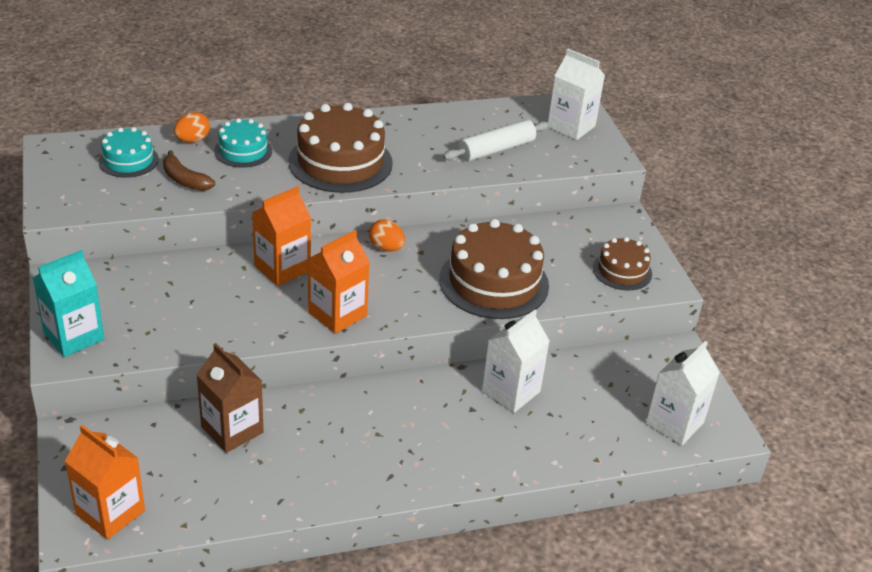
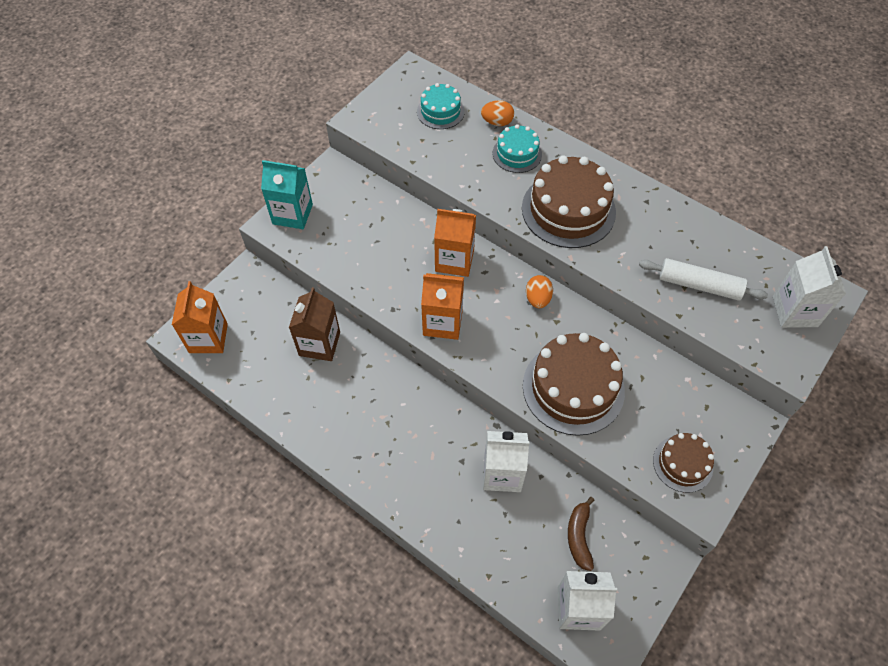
camera: 55 degrees right, 20 degrees up
brown banana [163,150,215,191] -> brown banana moved to [568,497,594,571]

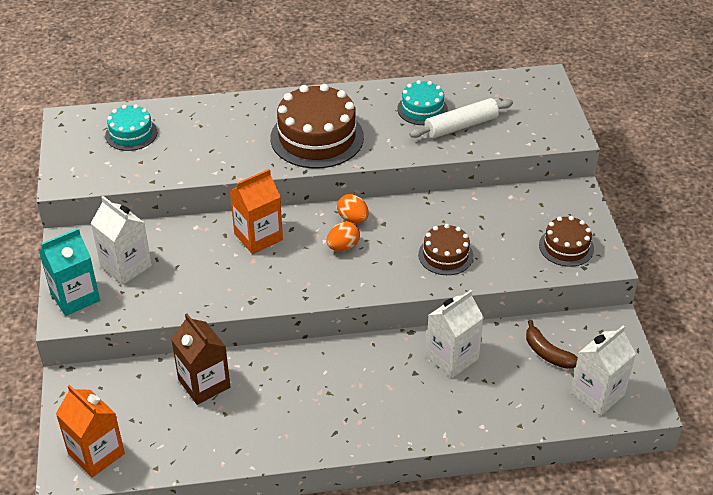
camera: 45 degrees left, 15 degrees down
orange carton [421,273,464,340] -> none
orange egg [481,100,514,126] -> orange egg moved to [326,221,360,251]
turquoise cake [493,124,542,173] -> turquoise cake moved to [397,80,448,125]
brown cake [523,333,625,436] -> brown cake [418,224,473,275], size x0.55
white carton [773,246,846,328] -> white carton moved to [91,196,152,285]

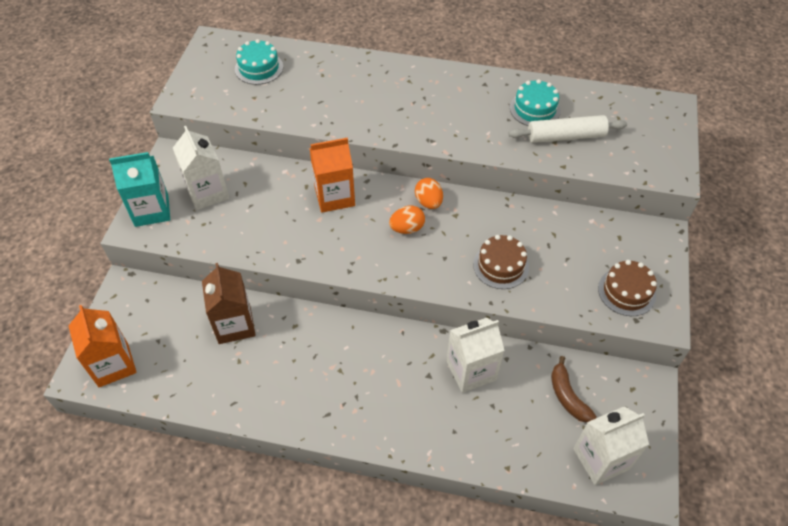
camera: 20 degrees right, 10 degrees up
brown cake [270,84,364,168] -> none

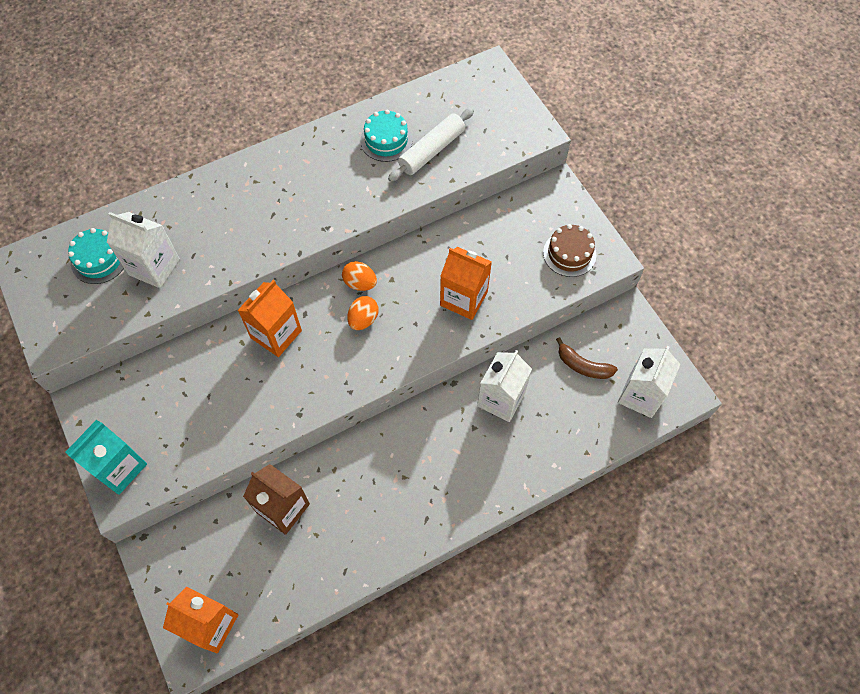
camera: 40 degrees left, 10 degrees up
white carton [173,126,229,210] -> white carton moved to [107,212,180,288]
brown cake [473,235,529,289] -> orange carton [440,247,492,320]

